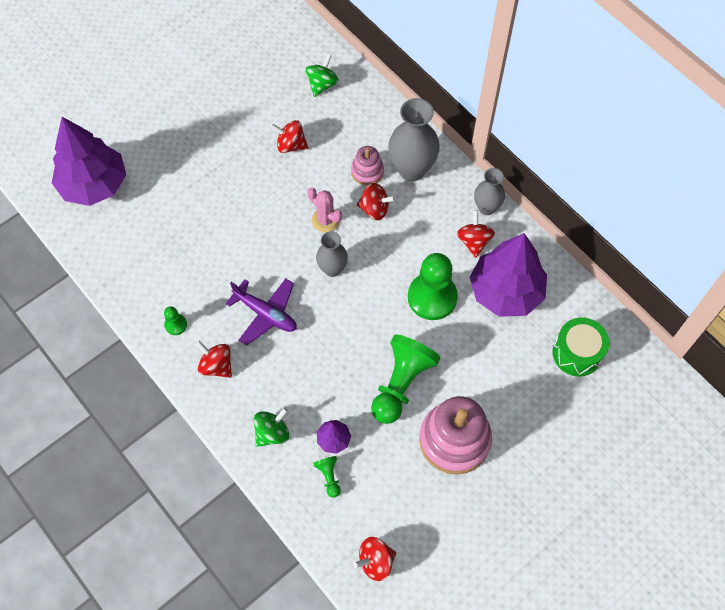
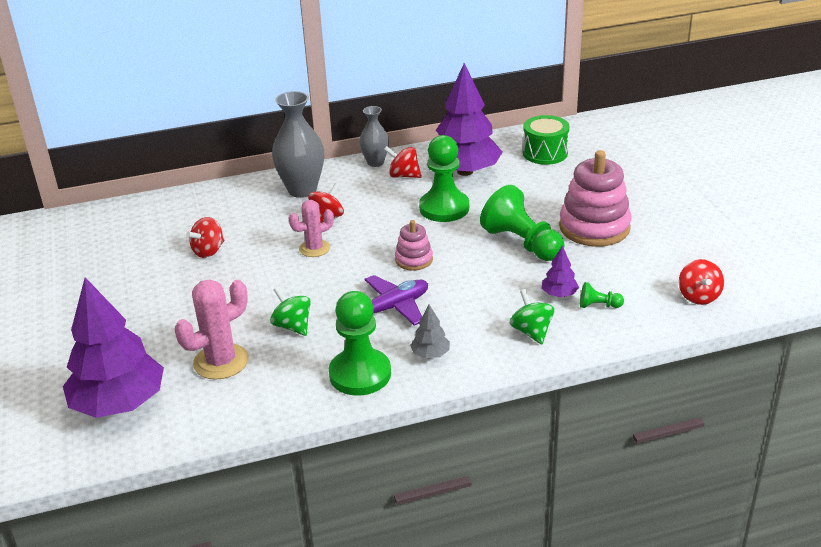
camera: 65 degrees left, 30 degrees down
green pawn [164,306,187,335] -> green pawn [329,291,391,396], size x2.25
red spinning top [196,341,232,378] -> grey tree [410,305,450,358]
green spinning top [306,54,339,97] -> green spinning top moved to [270,287,311,336]
grey vase [316,231,348,277] -> none
pink stacking toy [351,146,384,186] -> pink stacking toy moved to [395,220,433,271]
none -> pink cactus [175,279,249,380]

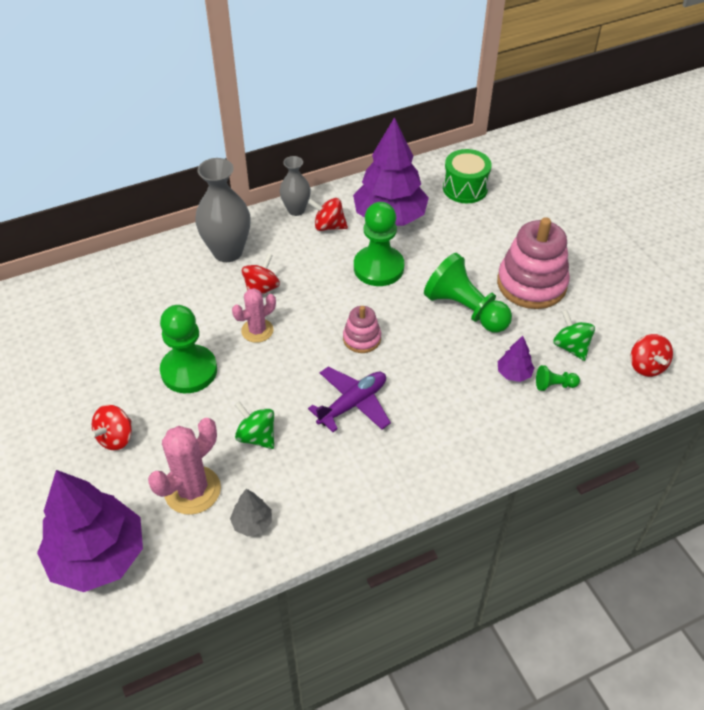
camera: 10 degrees left, 15 degrees up
red spinning top [186,217,224,258] -> red spinning top moved to [90,405,132,451]
green pawn [329,291,391,396] -> green pawn moved to [160,305,217,393]
grey tree [410,305,450,358] -> grey tree moved to [230,489,272,536]
green spinning top [510,289,554,344] -> green spinning top moved to [553,310,595,361]

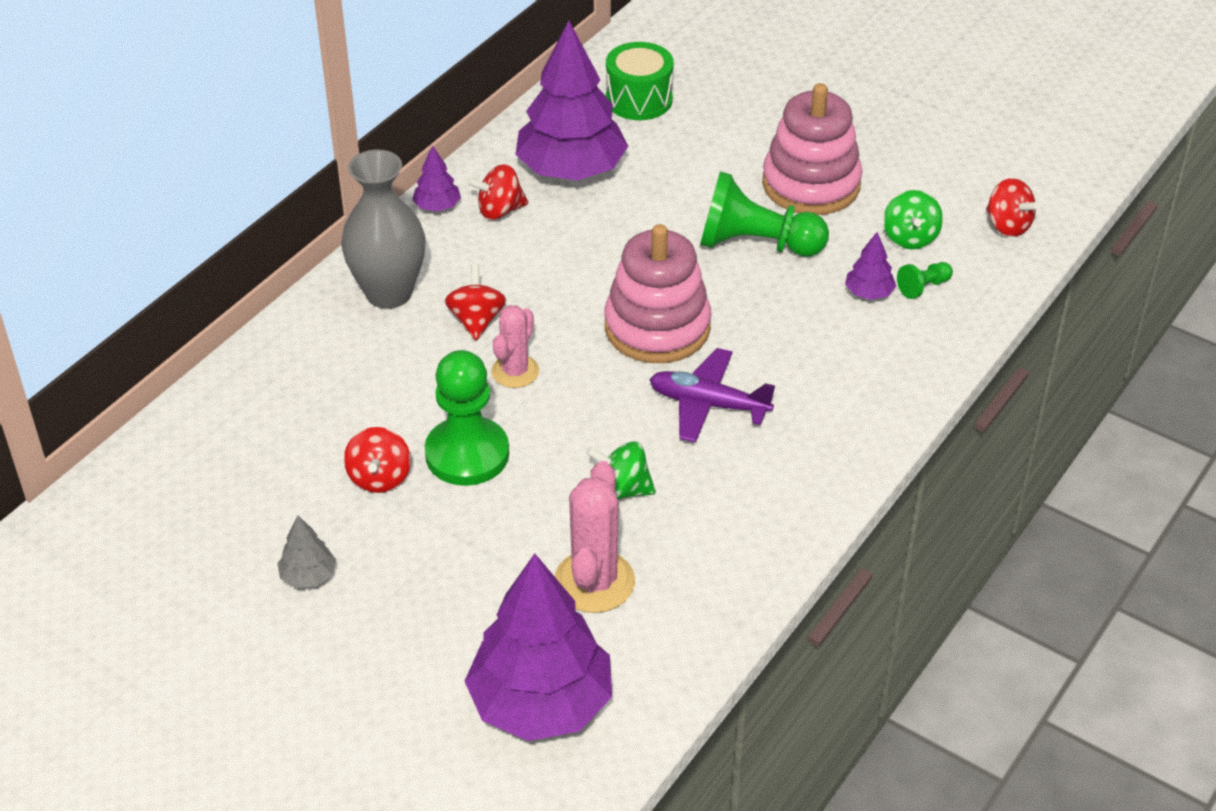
camera: 30 degrees left, 5 degrees down
red spinning top [90,405,132,451] -> red spinning top moved to [344,427,411,493]
grey tree [230,489,272,536] -> grey tree moved to [277,515,336,588]
grey vase [280,156,311,216] -> purple tree [412,145,461,212]
purple plane [308,367,391,432] -> purple plane turned 90 degrees counterclockwise [649,348,775,443]
pink stacking toy [343,306,381,353] -> pink stacking toy [604,224,711,363], size x1.92
green pawn [354,202,404,286] -> none
green spinning top [553,310,595,361] -> green spinning top turned 120 degrees counterclockwise [883,190,943,249]

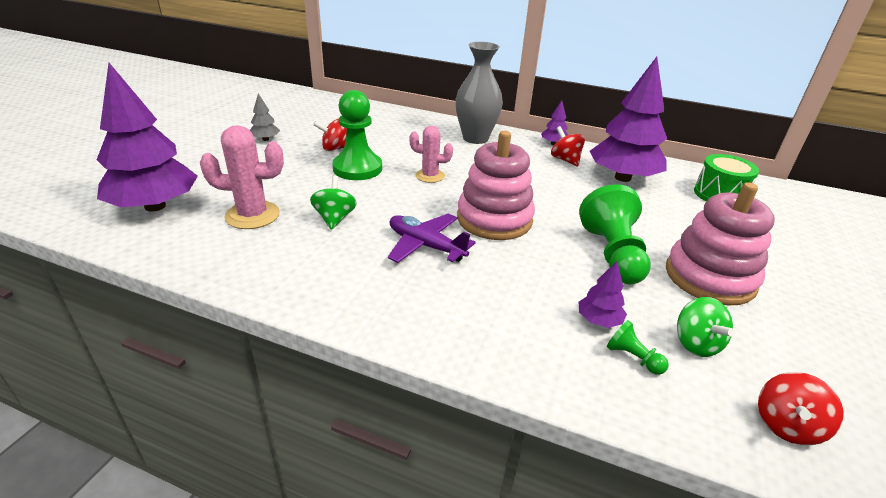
camera: 75 degrees right, 10 degrees down
red spinning top [445,264,506,340] -> none
purple plane [649,348,775,443] -> purple plane turned 60 degrees counterclockwise [388,214,476,263]
green spinning top [883,190,943,249] -> green spinning top turned 90 degrees counterclockwise [677,297,735,357]

